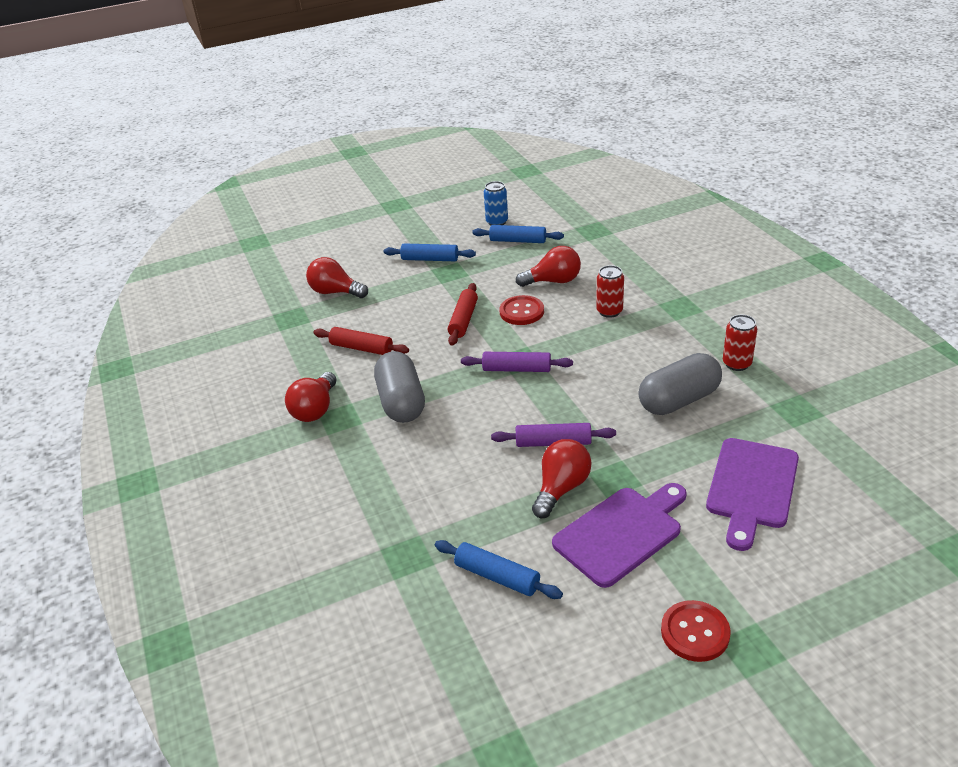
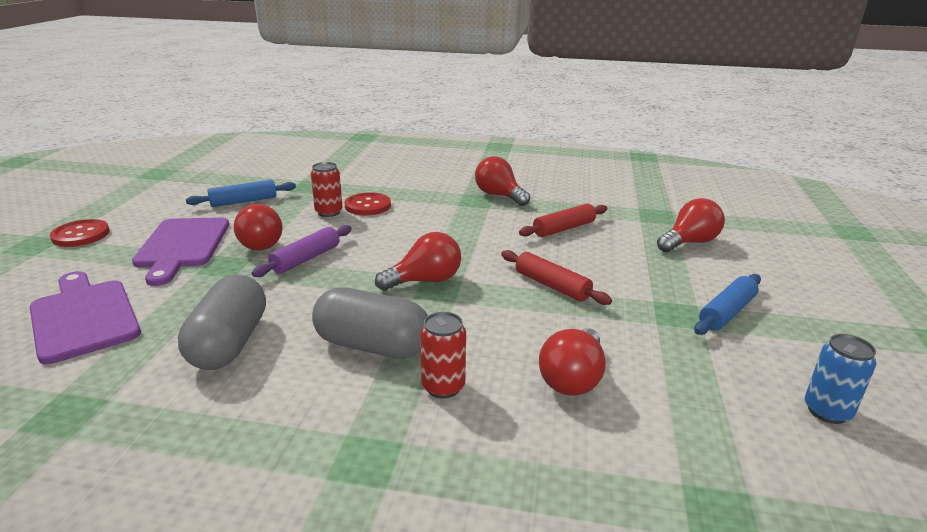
camera: 120 degrees right, 10 degrees down
grey capsule [374,351,425,423] -> grey capsule moved to [312,287,428,359]
purple rolling pin [461,352,573,372] -> red light bulb [375,232,461,291]
blue rolling pin [472,225,564,243] -> none
red button [499,295,544,325] -> red button moved to [344,192,391,216]
red can [723,315,757,371] -> red can moved to [311,162,343,217]

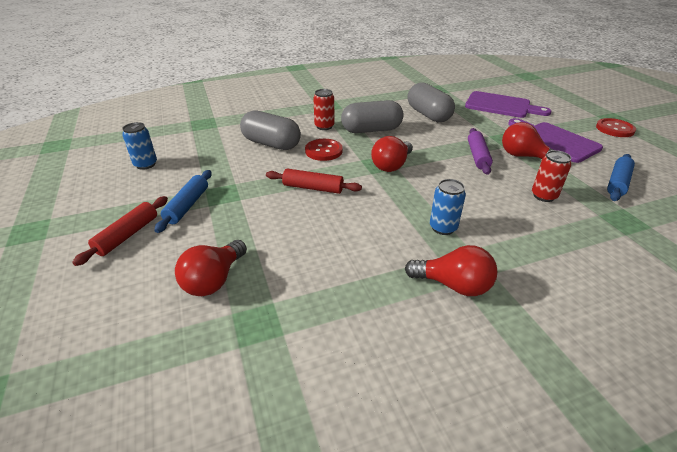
camera: 150 degrees right, 10 degrees up
red button [344,192,391,216] -> red button moved to [305,139,343,161]
red rolling pin [519,204,607,237] -> red rolling pin moved to [72,196,168,266]
red light bulb [539,328,606,396] -> grey capsule [240,110,301,150]
none -> blue can [430,179,466,235]

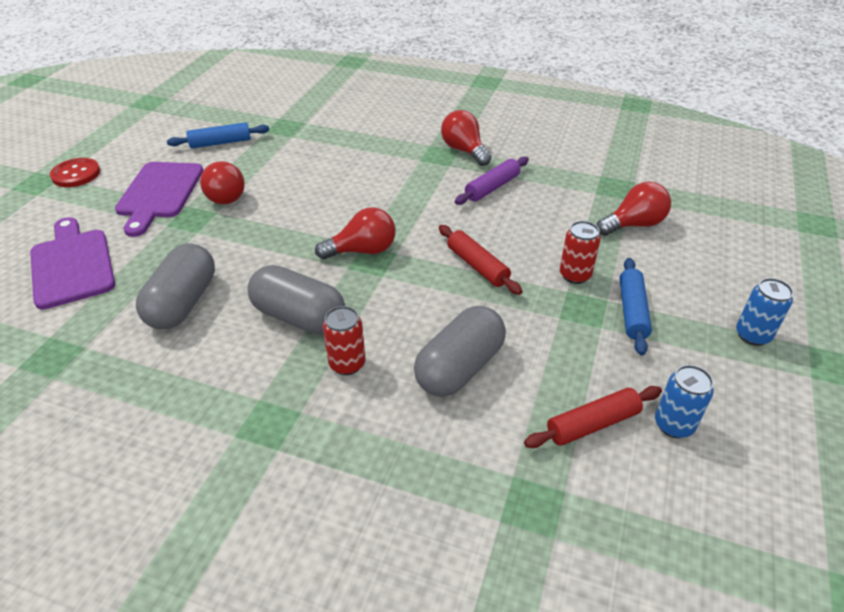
camera: 140 degrees left, 5 degrees up
red rolling pin [72,196,168,266] -> red rolling pin moved to [524,386,662,448]
blue rolling pin [154,170,212,233] -> blue rolling pin turned 45 degrees counterclockwise [619,258,652,355]
grey capsule [240,110,301,150] -> grey capsule turned 60 degrees clockwise [414,306,506,397]
red button [305,139,343,161] -> none
blue can [430,179,466,235] -> blue can moved to [736,278,793,346]
purple rolling pin [468,128,493,175] -> purple rolling pin moved to [455,156,529,205]
red can [532,150,572,202] -> red can moved to [560,221,601,284]

